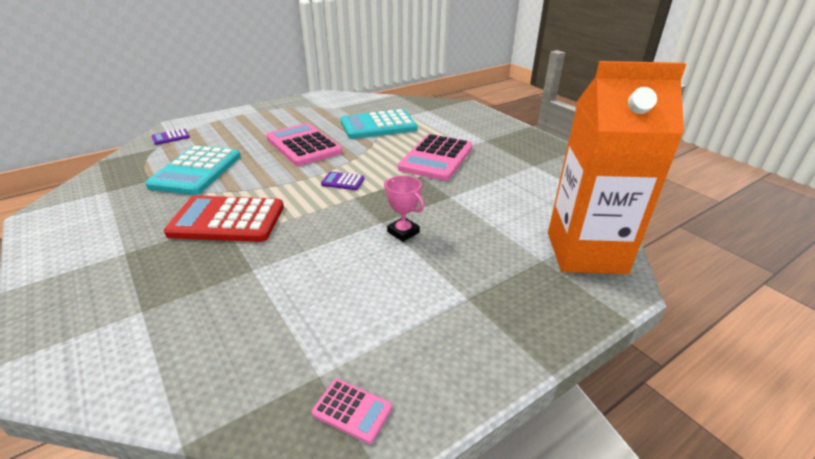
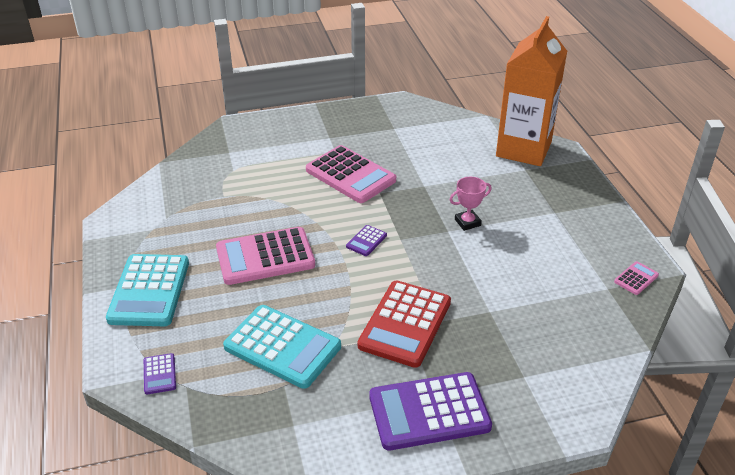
camera: 70 degrees left, 5 degrees up
turquoise calculator [340,109,417,139] -> turquoise calculator moved to [106,254,189,326]
none -> purple calculator [369,372,492,451]

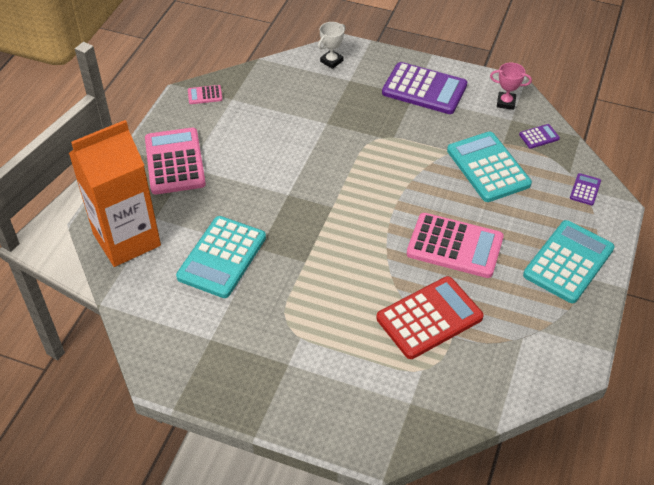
camera: 145 degrees left, 10 degrees up
pink calculator [306,145,396,203] -> pink calculator moved to [145,128,206,194]
purple calculator [346,225,387,256] -> purple calculator moved to [519,124,560,149]
red calculator [358,280,451,368] -> red calculator moved to [376,276,484,359]
pink trophy [450,177,492,231] -> pink trophy moved to [490,63,532,110]
none -> turquoise calculator [176,216,266,298]
none -> white trophy [318,22,345,69]

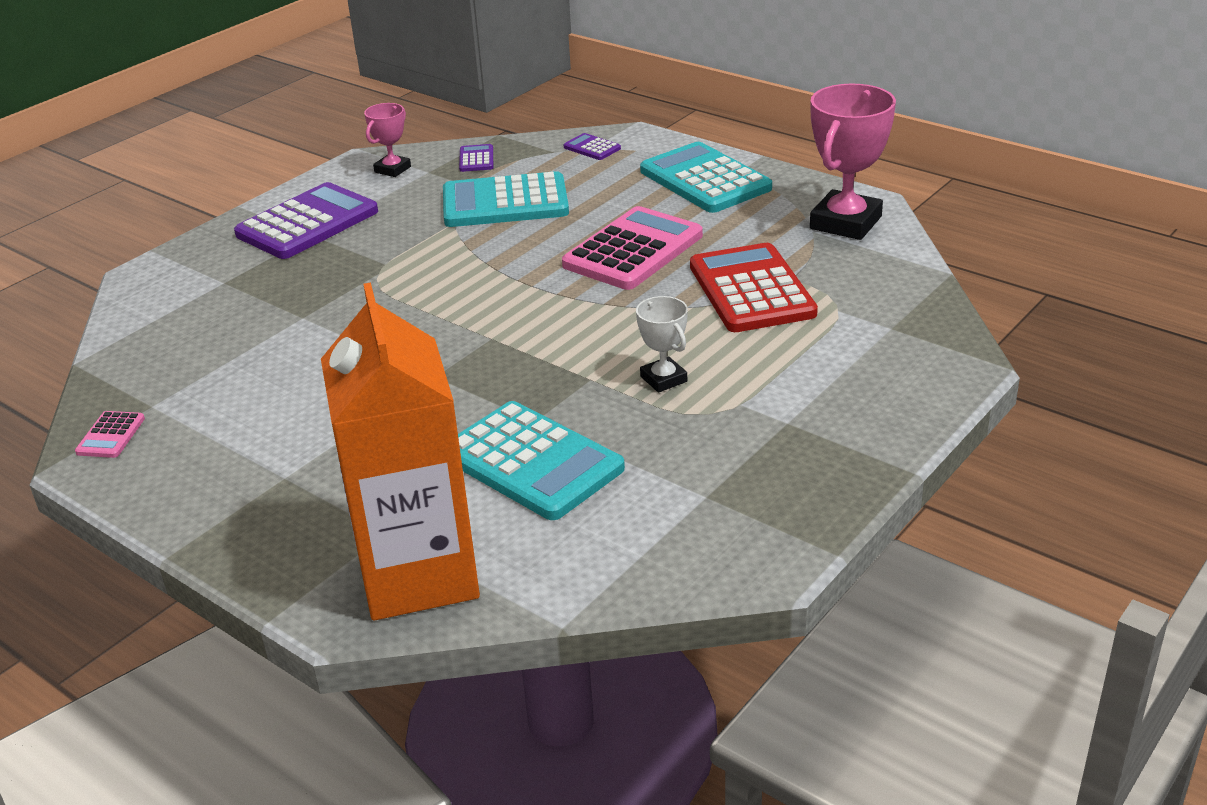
camera: 70 degrees left, 15 degrees down
pink calculator [145,128,206,194] -> none
white trophy [318,22,345,69] -> white trophy moved to [636,296,688,393]
none -> pink trophy [810,84,896,240]

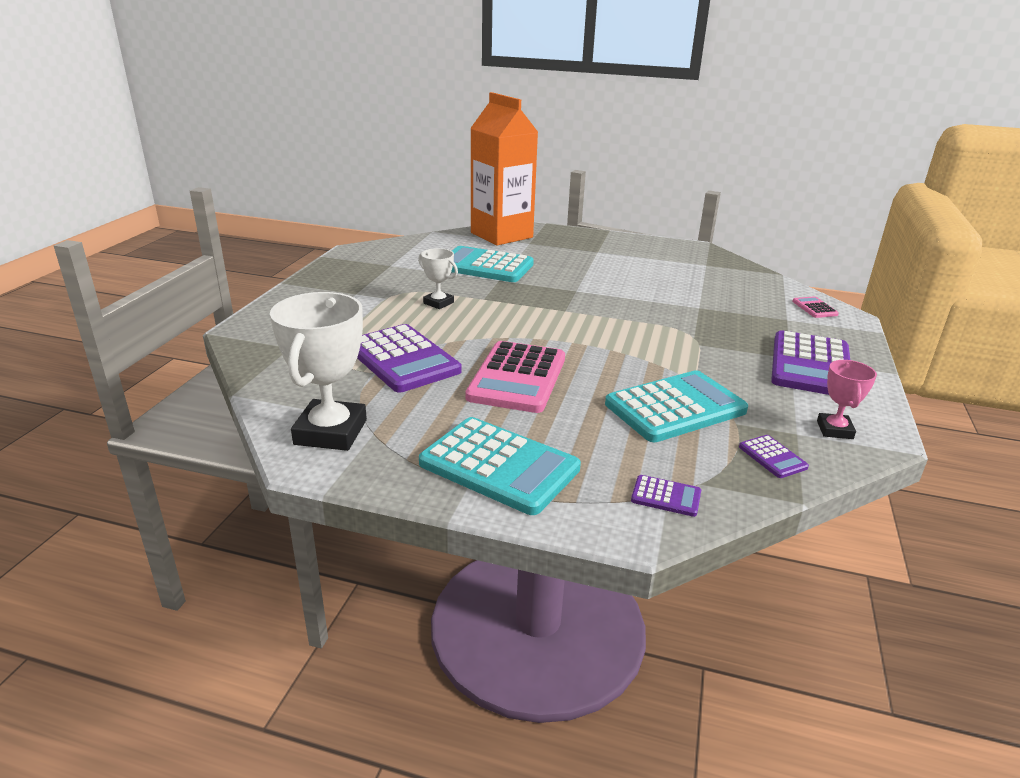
camera: 155 degrees right, 5 degrees down
pink calculator [75,411,145,458] -> pink calculator moved to [792,296,839,318]
red calculator [690,243,818,332] -> purple calculator [357,324,461,392]
pink trophy [810,84,896,240] -> white trophy [270,292,367,451]

